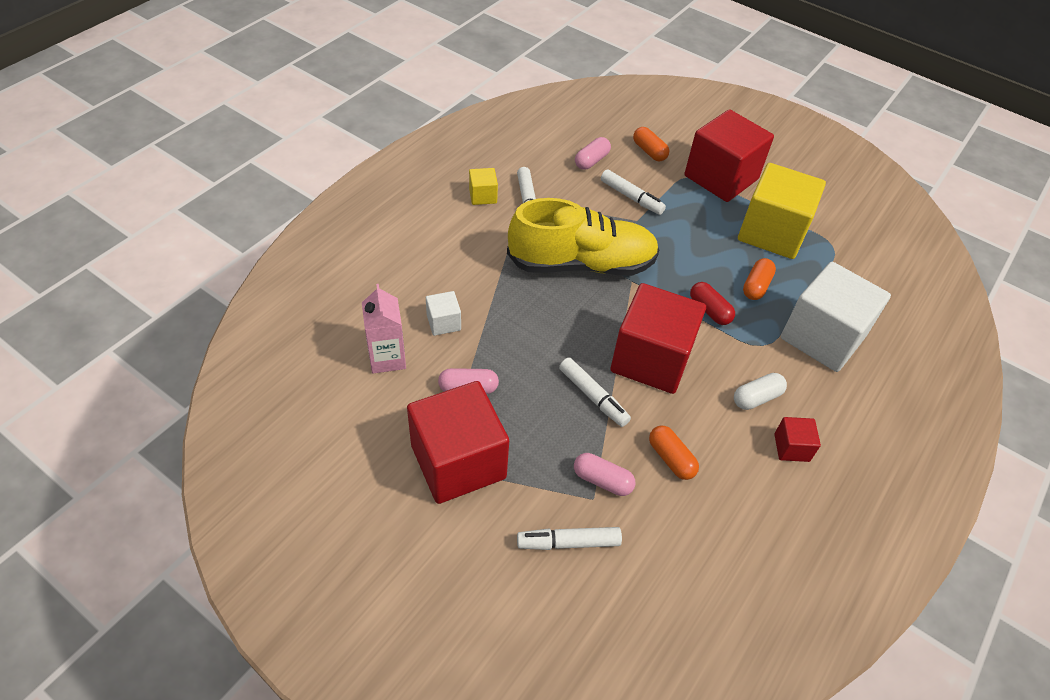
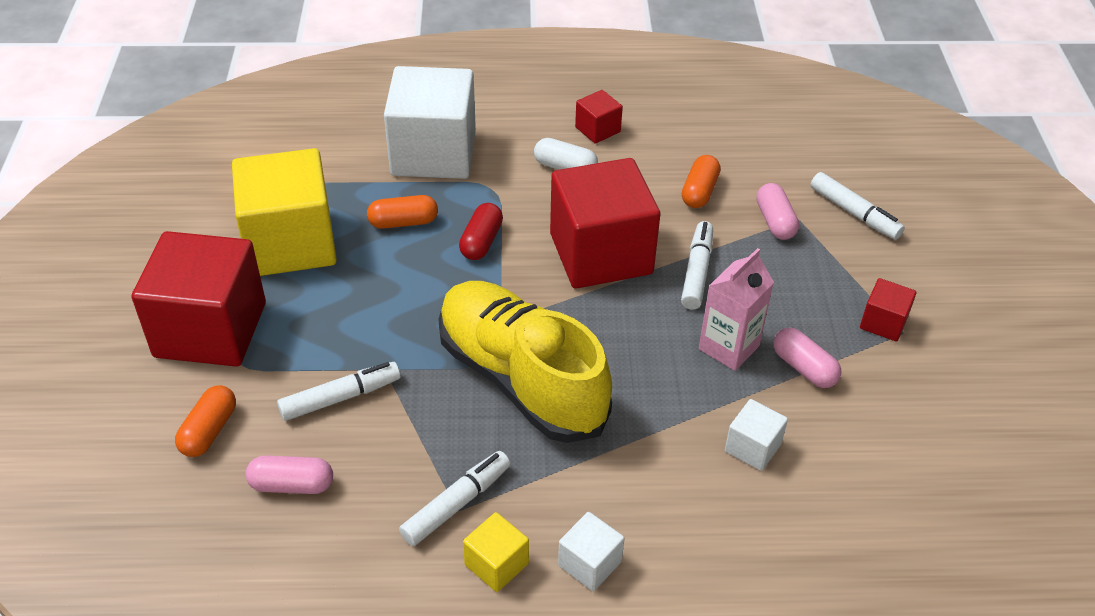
camera: 125 degrees left, 5 degrees down
pink carton [362,284,406,373] -> pink carton moved to [699,248,774,371]
red cube [407,381,509,504] -> red cube [860,278,916,342], size x0.44
white marker [601,169,666,215] -> white marker turned 60 degrees clockwise [277,362,401,421]
none -> white cube [558,512,624,591]

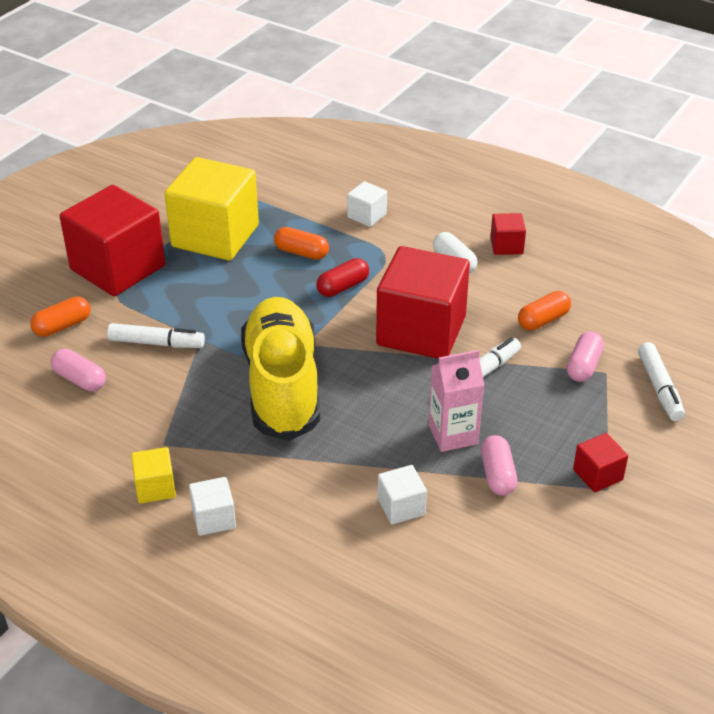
camera: 35 degrees right, 5 degrees down
white cube [384,66,476,179] -> white cube [347,181,387,227], size x0.44
white marker [399,451,510,546] -> none

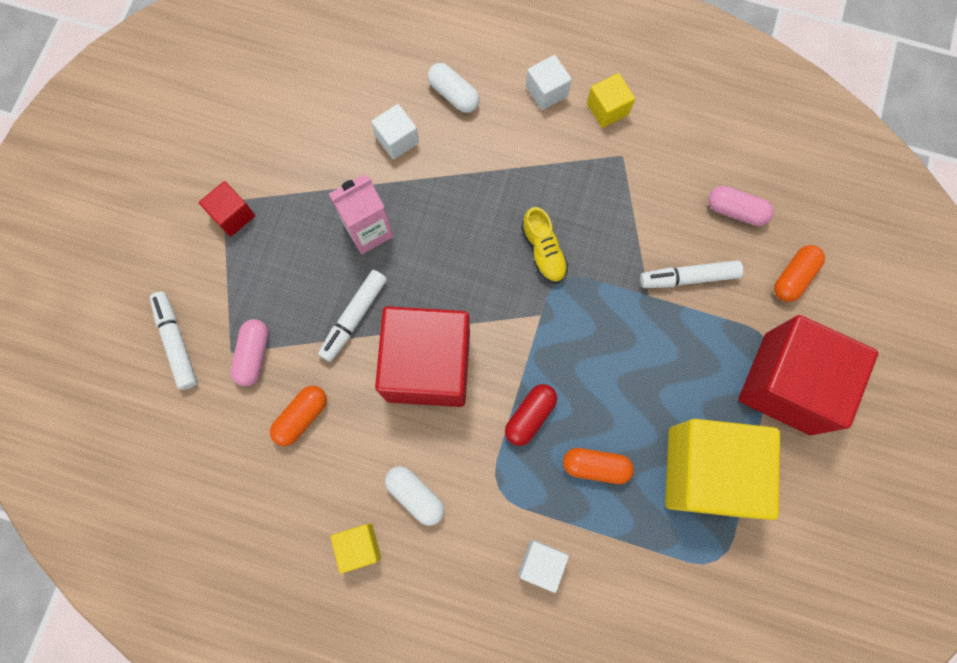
camera: 165 degrees right, 35 degrees up
yellow shoe [241,297,320,441] -> yellow shoe [521,207,568,284], size x0.41
pink capsule [481,435,518,496] -> none
red cube [490,213,526,255] -> yellow cube [331,523,381,573]
none -> white capsule [428,63,480,113]

